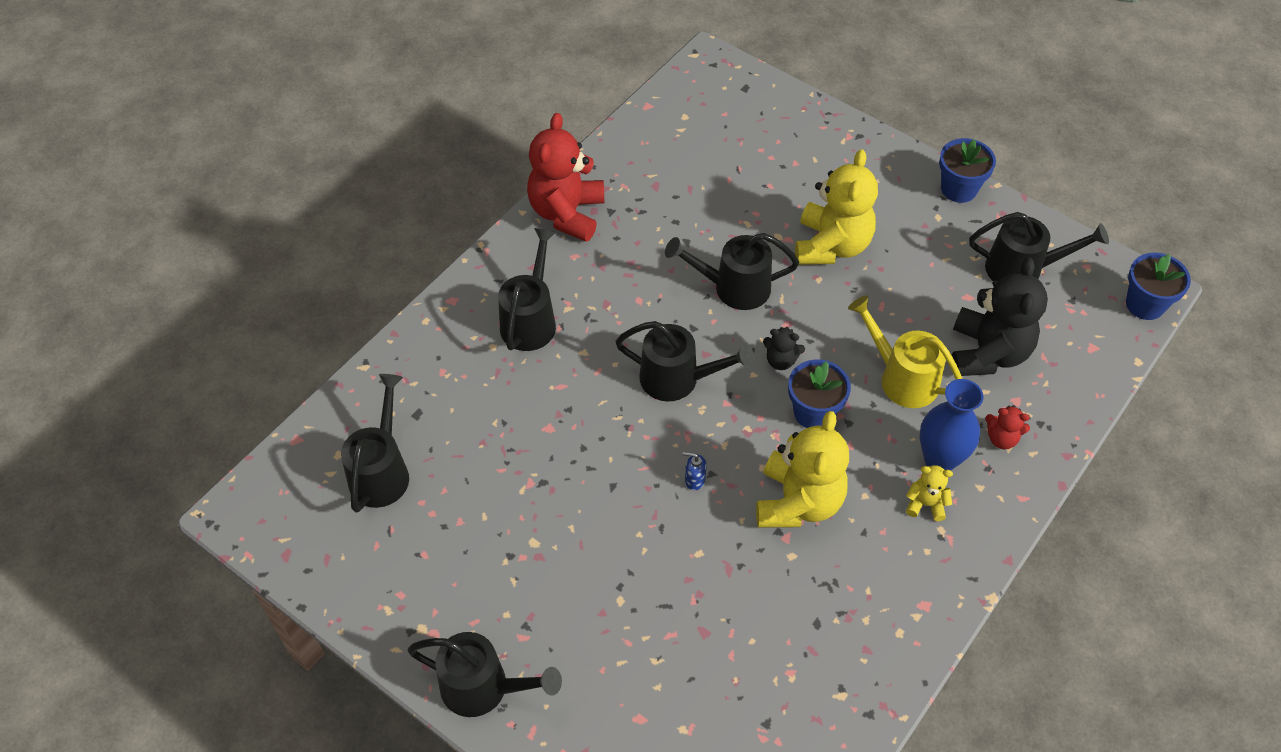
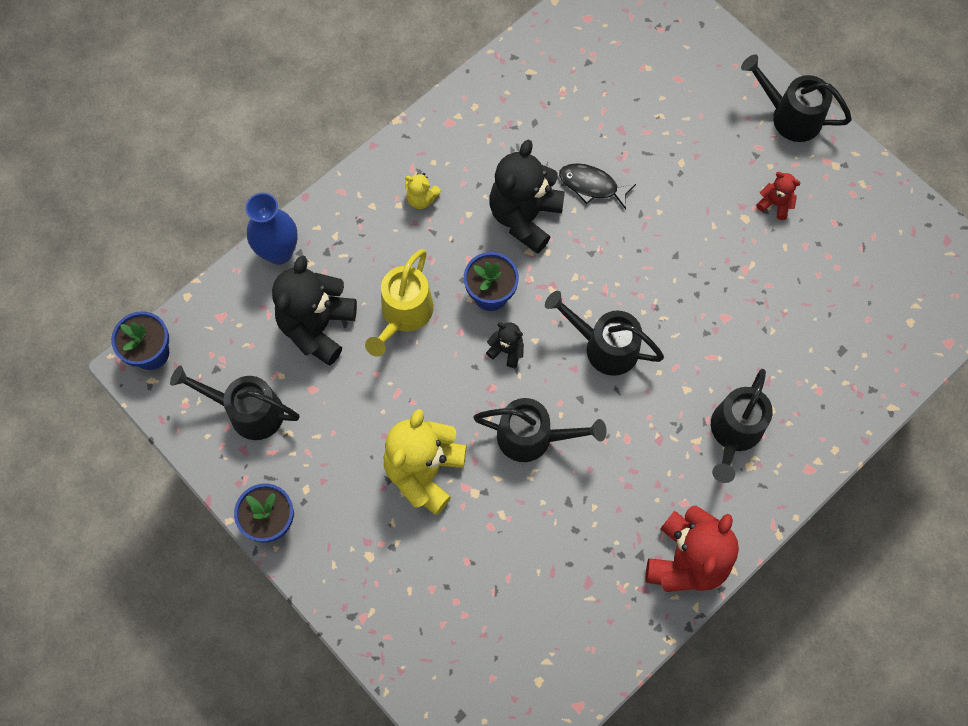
camera: 170 degrees left, 15 degrees up
black watering can [341,374,409,513] -> none
blue soap dispenser [683,452,707,490] -> none
yellow teddy bear [756,411,849,528] -> black teddy bear [489,140,565,254]
yellow watering can [848,295,963,408] -> yellow watering can turned 60 degrees clockwise [365,249,434,357]
blue vase [920,379,983,470] -> blue vase moved to [246,193,298,265]
red teddy bear [985,405,1030,449] -> red teddy bear moved to [757,172,801,220]
none -> black fish [559,163,636,209]

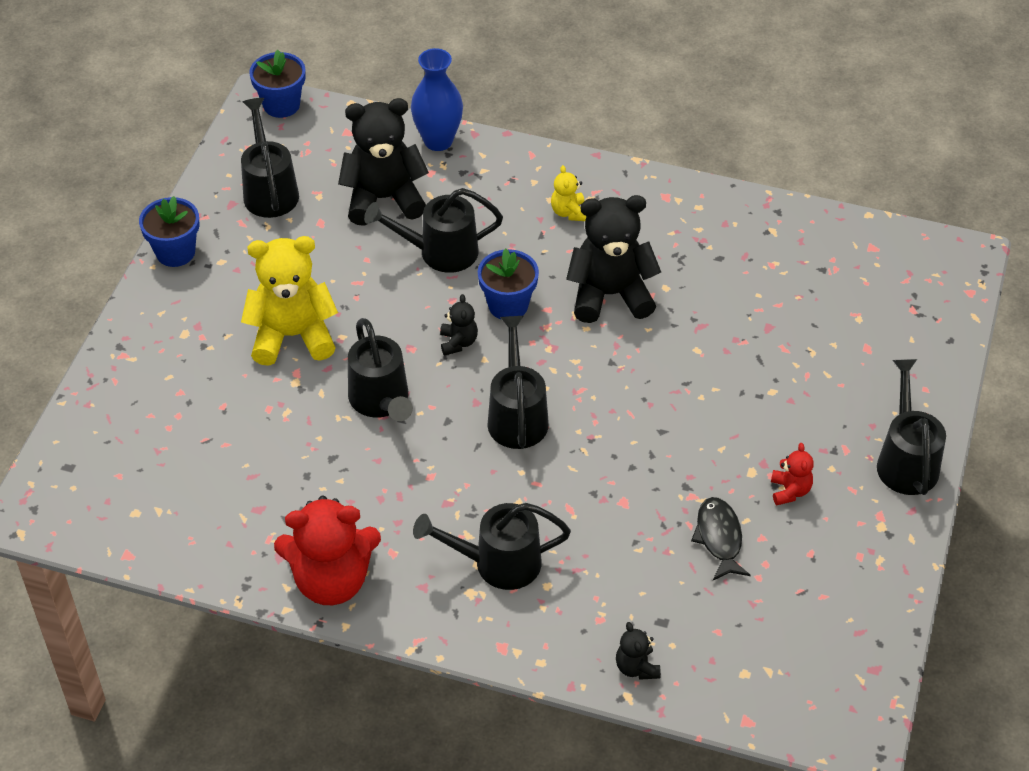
camera: 60 degrees right, 20 degrees down
yellow watering can [365,249,434,357] -> black watering can [364,188,503,273]
black fish [559,163,636,209] -> black fish moved to [691,497,750,580]
none -> black teddy bear [616,622,661,680]

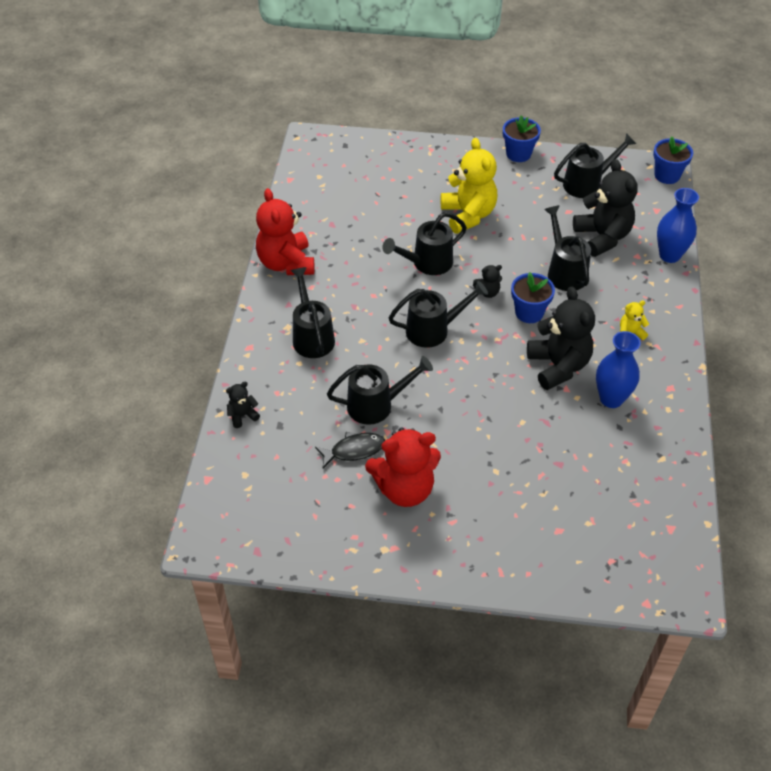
camera: 80 degrees right, 0 degrees up
red teddy bear [771,443,814,505] -> red teddy bear [365,427,441,507], size x2.18
black watering can [877,359,946,495] -> black watering can moved to [327,356,433,425]
none -> blue vase [596,331,641,408]

